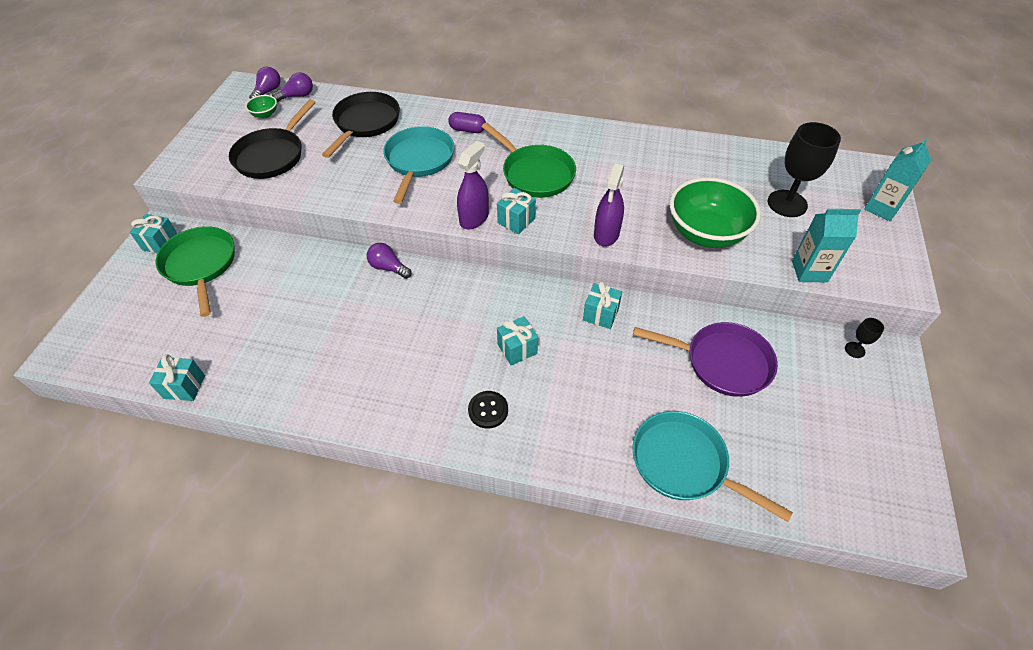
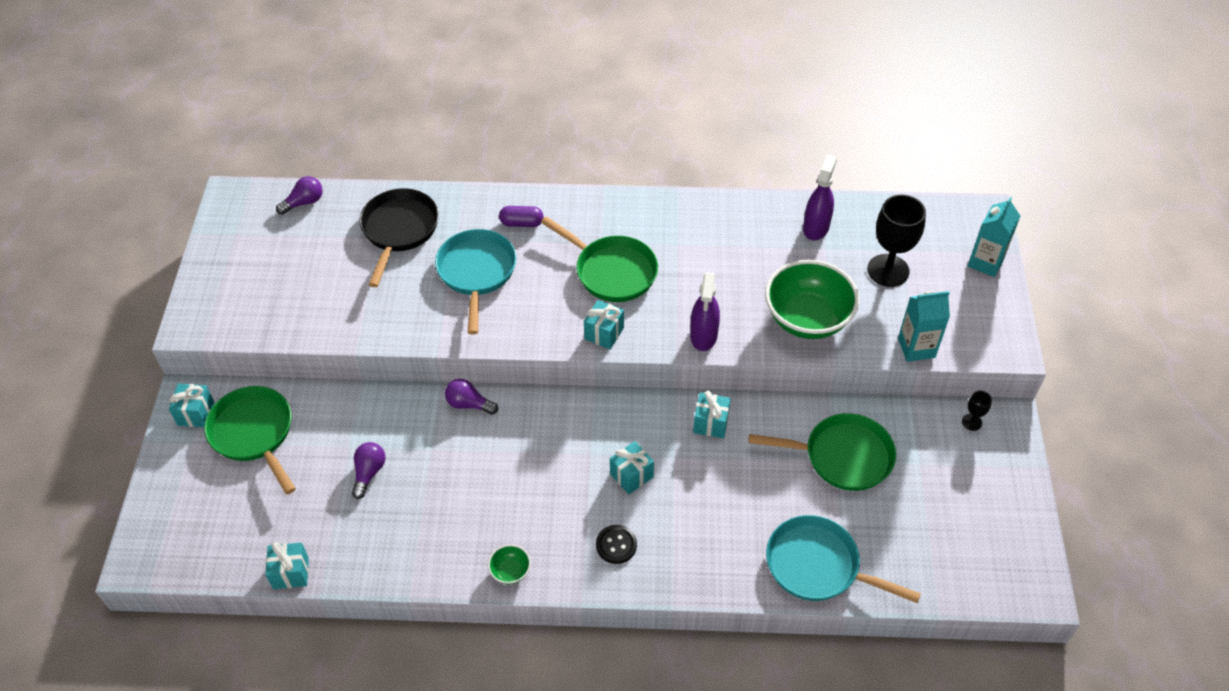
camera: 10 degrees left, 0 degrees up
black pan [229,99,316,179] -> none
green bowl [245,95,277,118] -> green bowl moved to [488,544,531,585]
purple light bulb [249,67,281,99] -> purple light bulb moved to [352,442,385,499]
purple spray bottle [457,141,489,229] -> purple spray bottle moved to [803,155,837,240]
purple pan [633,322,778,397] -> green pan [748,413,896,491]

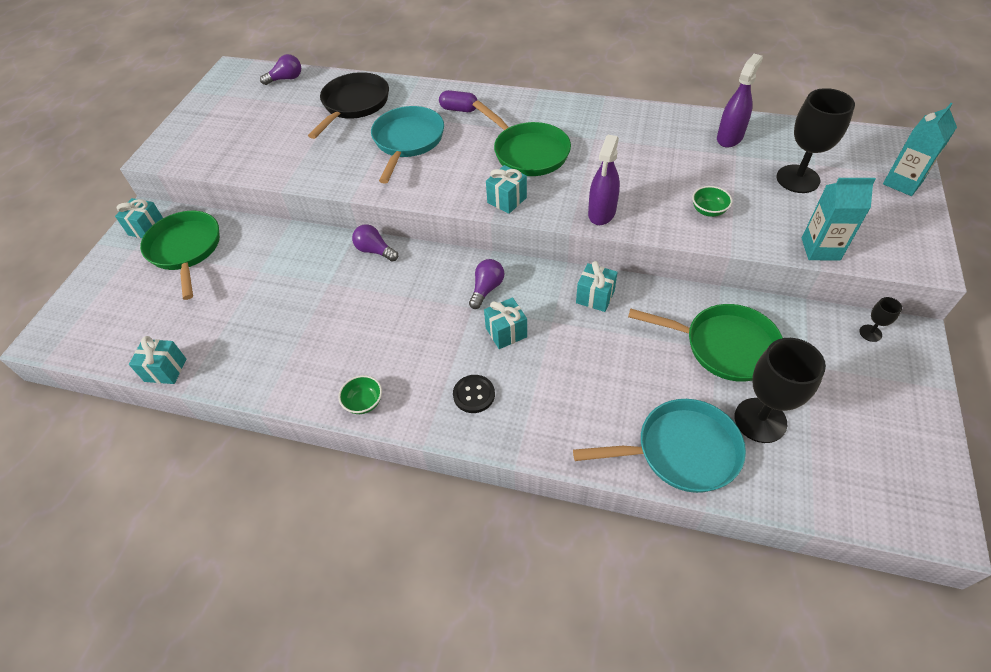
camera: 15 degrees right, 0 degrees up
purple light bulb [352,442,385,499] -> purple light bulb moved to [469,259,504,309]
green bowl [765,260,859,339] -> green bowl [692,186,733,217], size x0.42
turquoise pan [766,515,921,603] -> turquoise pan turned 135 degrees clockwise [573,399,746,493]
none -> black goblet [734,338,826,443]

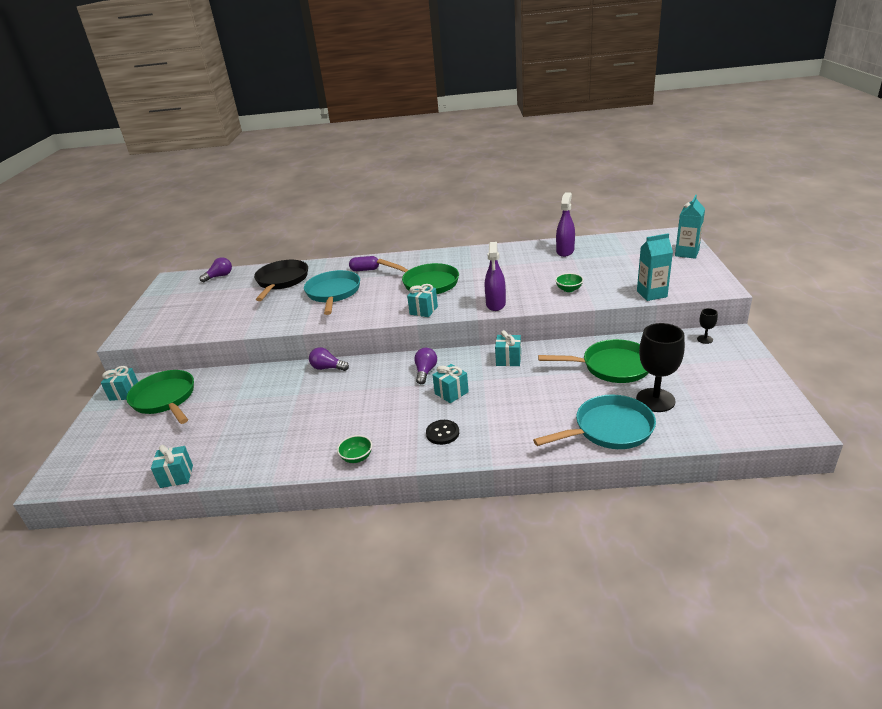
camera: 15 degrees left, 20 degrees down
black goblet [776,88,855,193] -> none

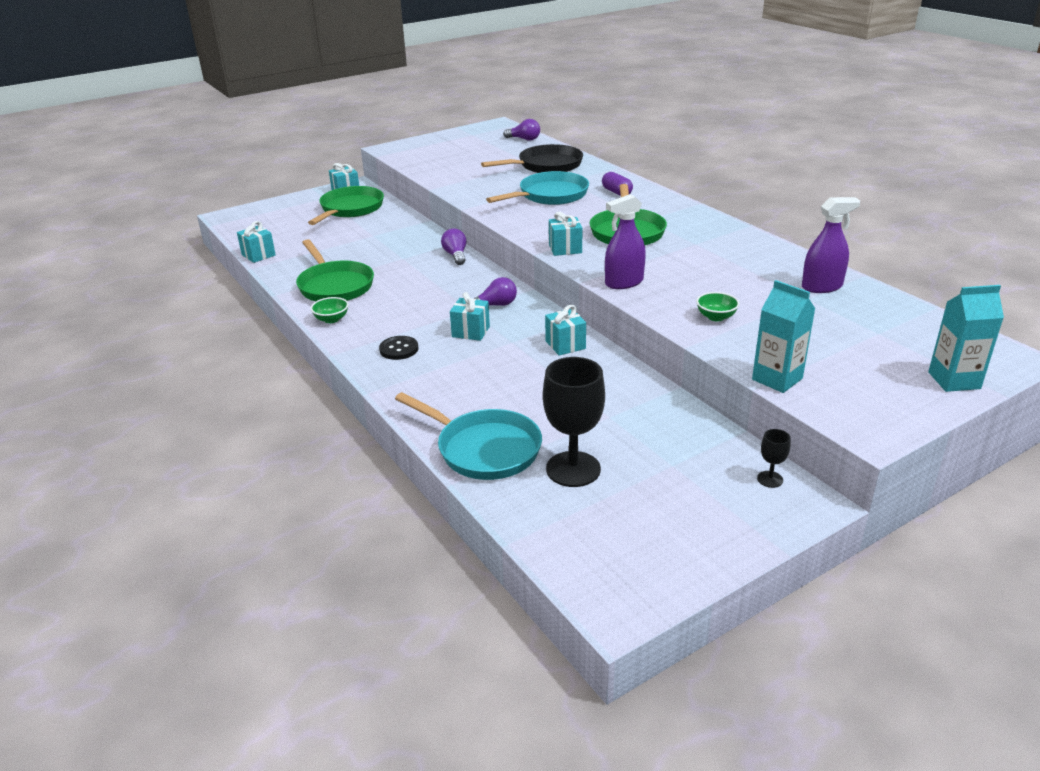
camera: 55 degrees right, 0 degrees up
green pan [538,339,648,383] -> green pan moved to [296,239,374,301]

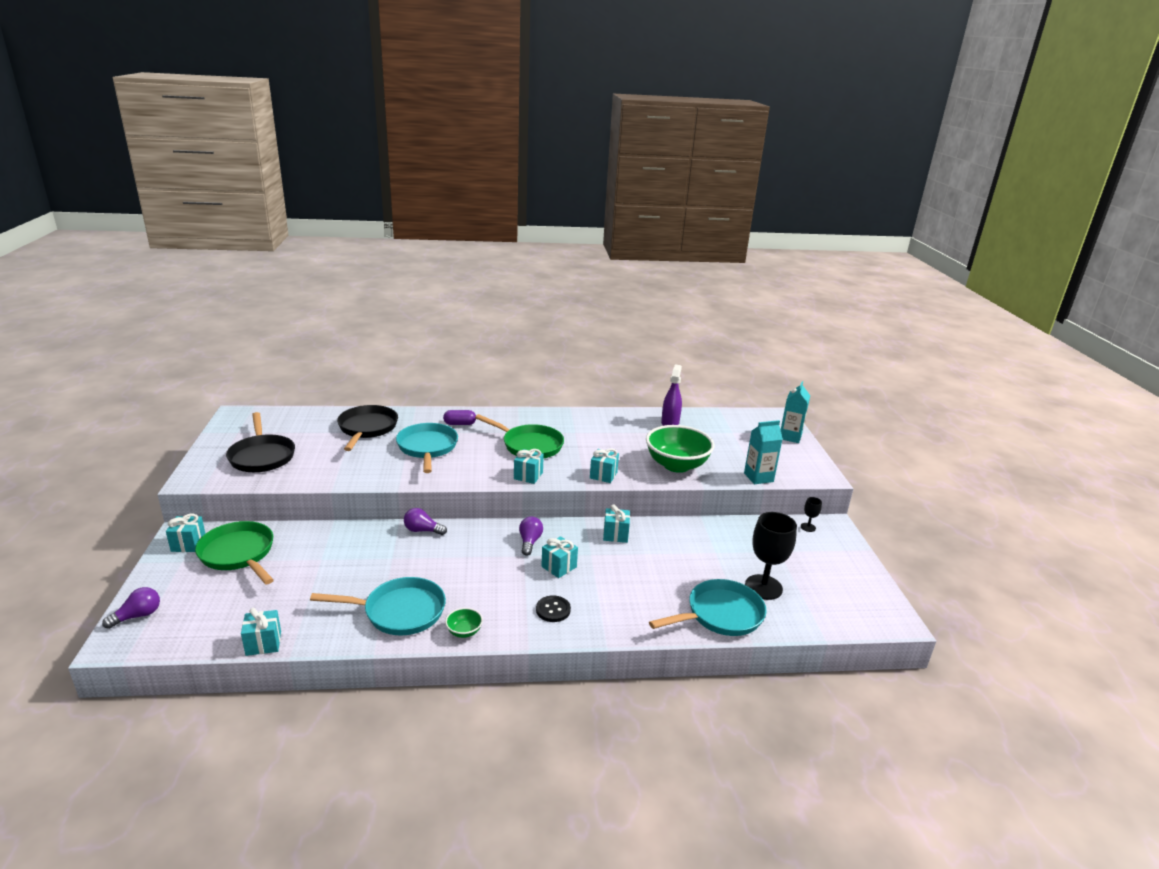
camera: 65 degrees left, 5 degrees down
green pan [296,239,374,301] -> turquoise pan [310,577,446,635]
purple light bulb [503,119,540,141] -> purple light bulb moved to [102,587,160,629]
purple spray bottle [605,194,646,289] -> turquoise gift [590,448,619,483]
green bowl [696,292,740,321] -> green bowl [646,425,715,473], size x2.38
none -> black pan [226,412,295,472]

